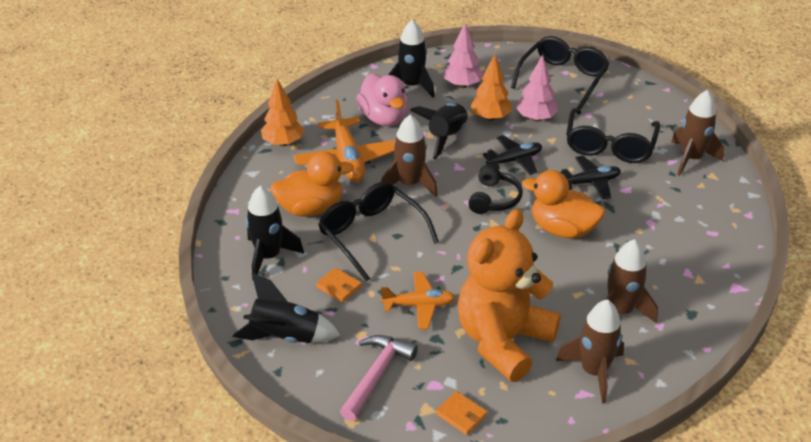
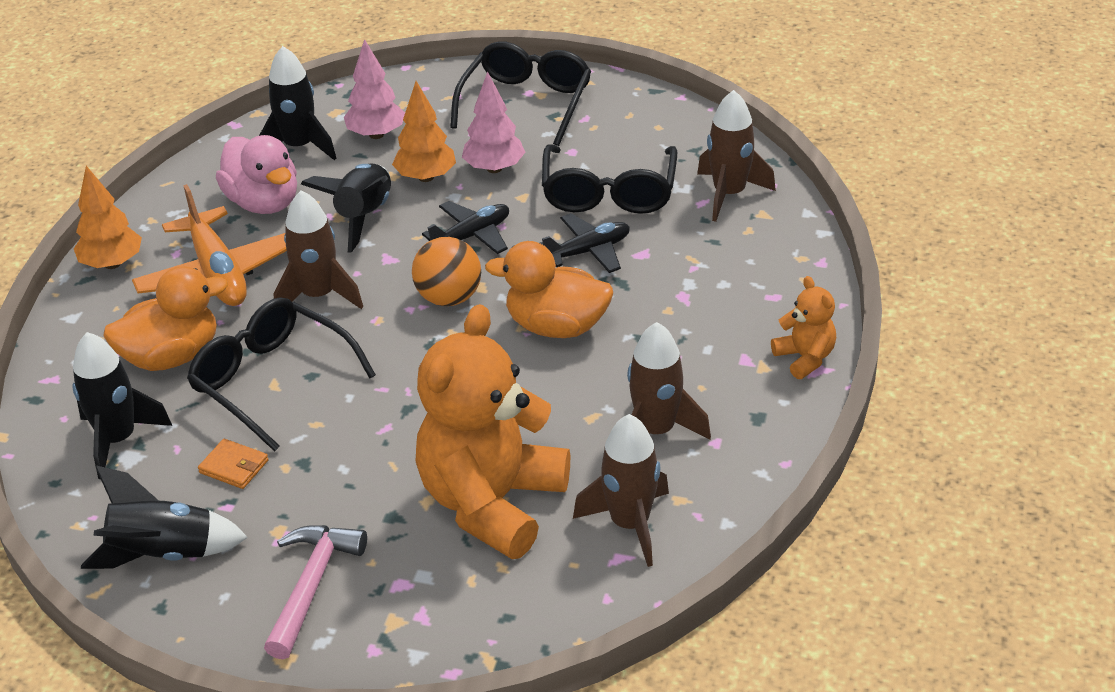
camera: 10 degrees left, 0 degrees up
orange plane [381,272,456,329] -> none
orange wallet [436,391,487,435] -> none
black headphones [468,165,523,214] -> orange ball [412,237,481,306]
none -> orange teddy bear [771,276,836,379]

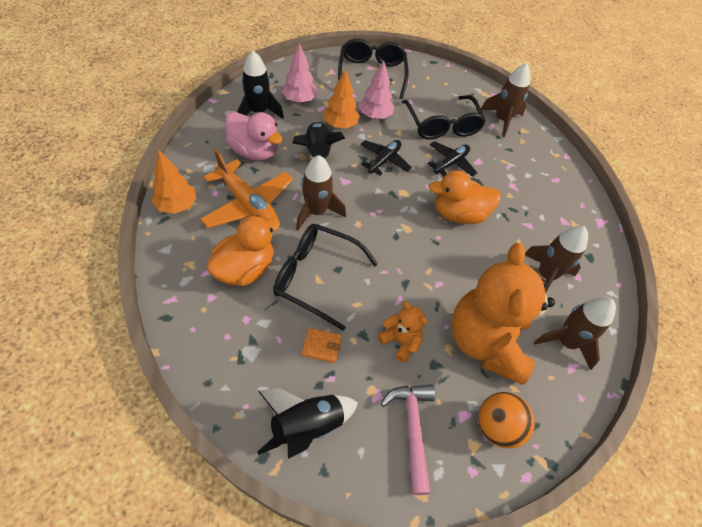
camera: 25 degrees left, 15 degrees up
black rocket [72,332,172,479] -> none
orange ball [412,237,481,306] -> orange ball moved to [478,392,535,449]
orange teddy bear [771,276,836,379] -> orange teddy bear moved to [378,301,428,363]

